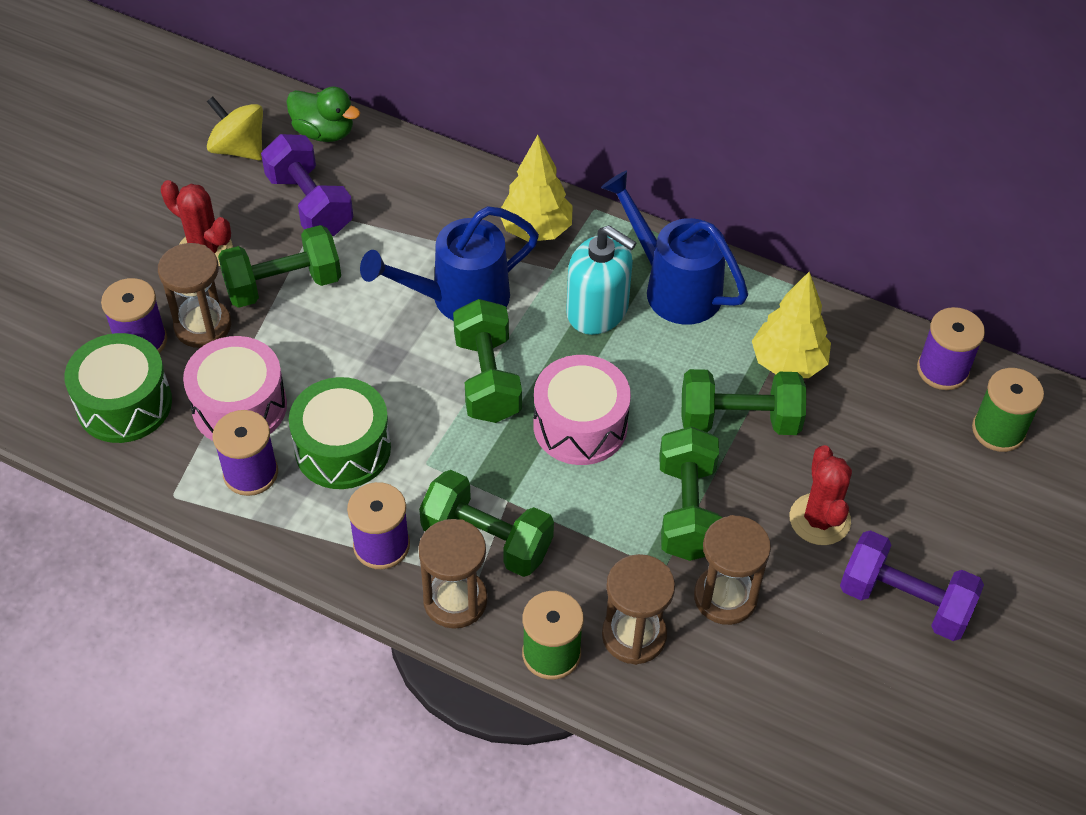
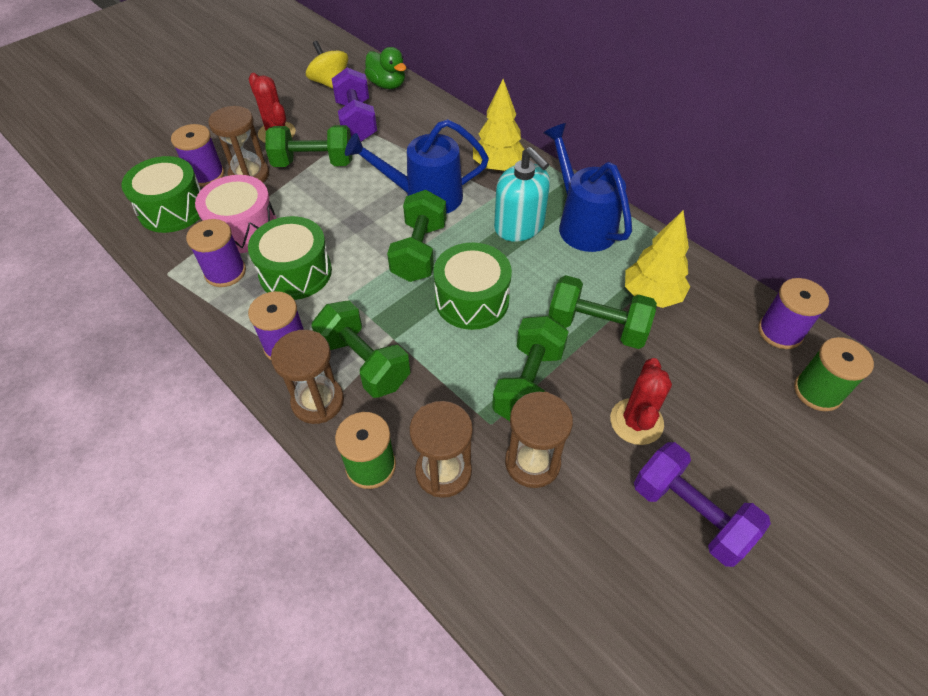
camera: 20 degrees right, 0 degrees up
pink drum [533,355,631,465] -> green drum [433,243,512,330]

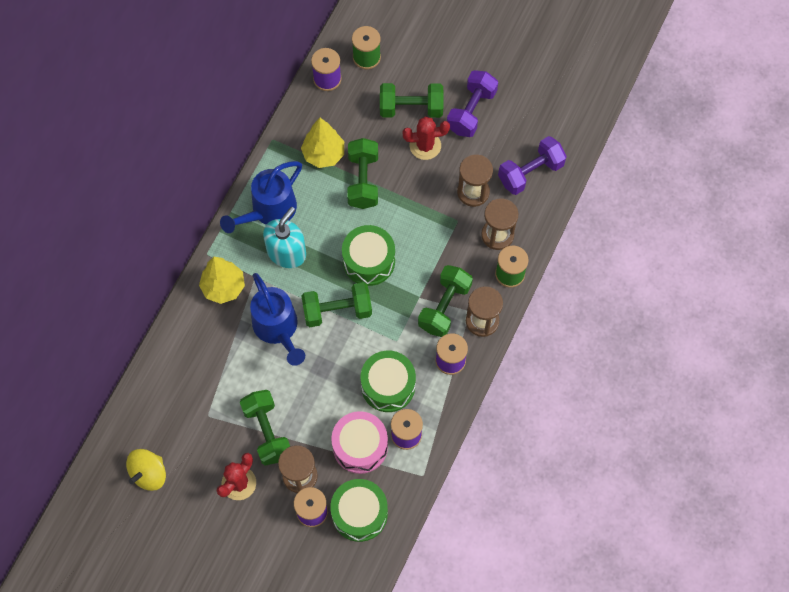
camera: 110 degrees left, 15 degrees up
purple dumbbell [332,68,377,142] -> purple dumbbell moved to [498,136,567,195]
green duck [365,47,406,89] -> none
green dumbbell [492,316,569,421] -> green dumbbell moved to [380,83,444,118]

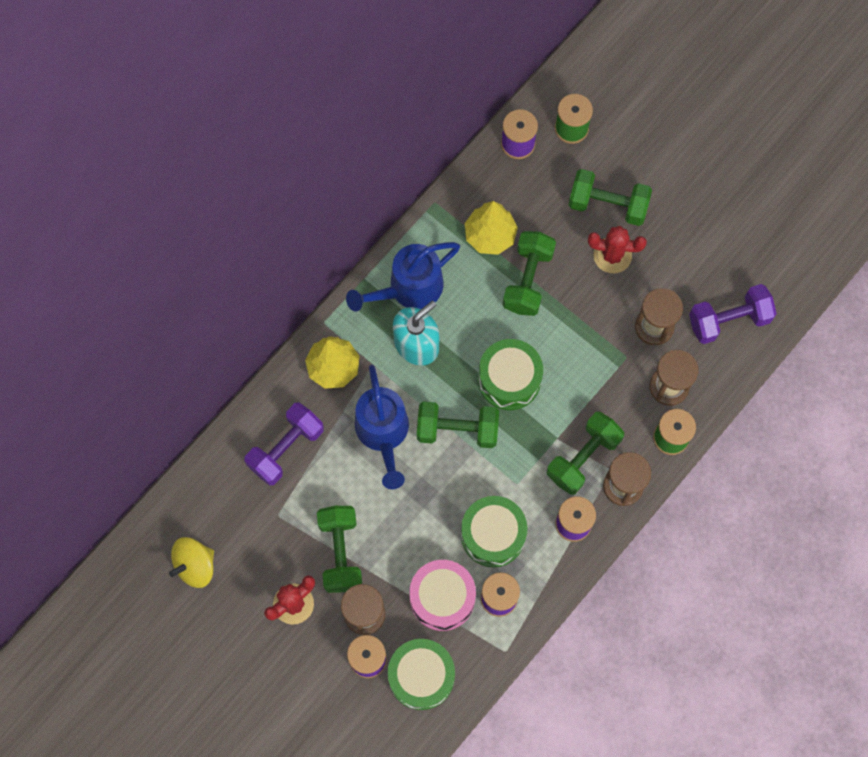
camera: 15 degrees right, 5 degrees up
purple dumbbell [447,70,498,137] -> purple dumbbell moved to [245,402,324,486]

